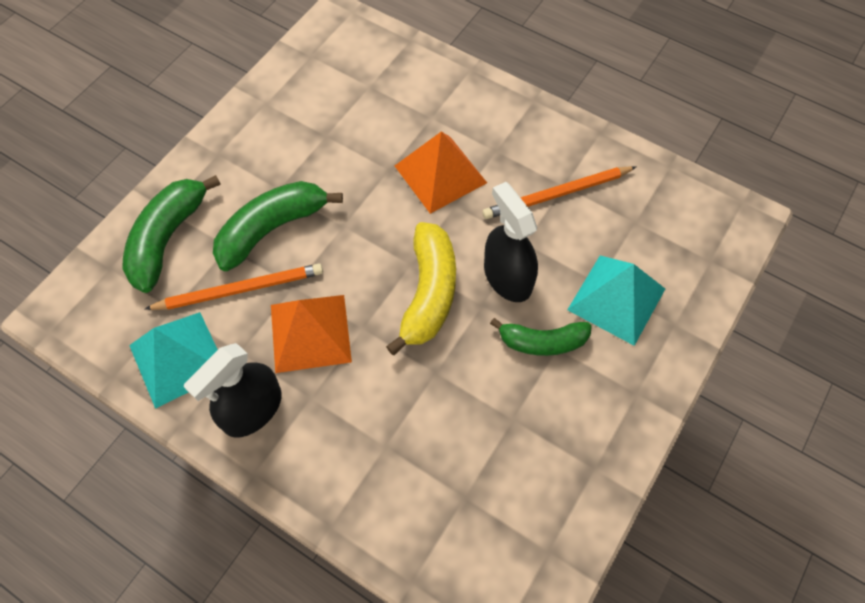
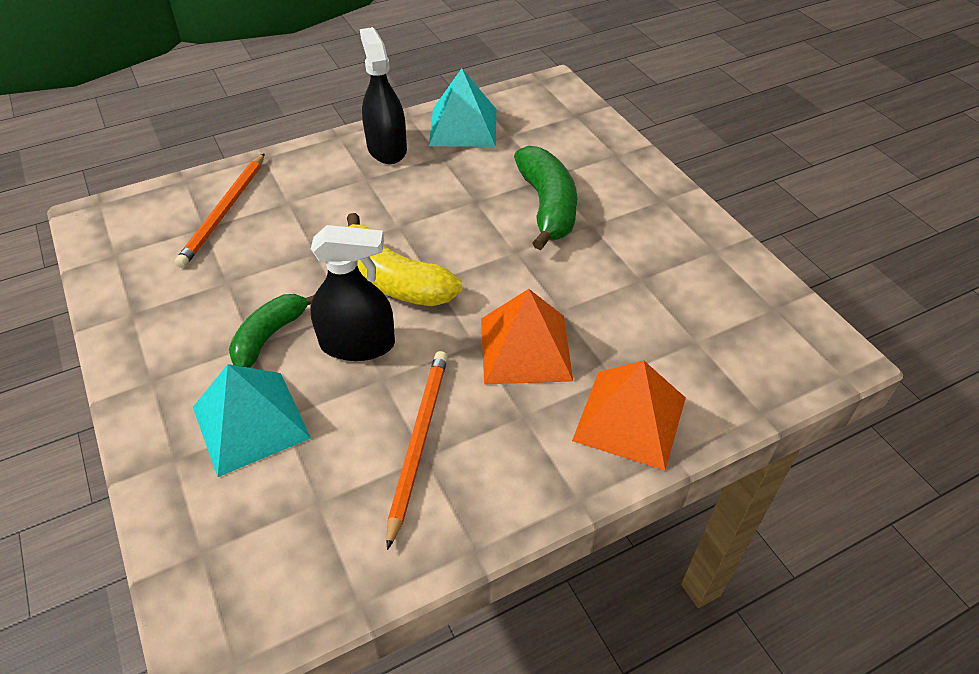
camera: 120 degrees right, 15 degrees down
green banana [122,175,221,293] -> none
orange pencil [145,264,323,310] -> orange pencil moved to [175,153,265,268]
orange pyramid [271,295,352,373] -> orange pyramid moved to [572,360,686,470]

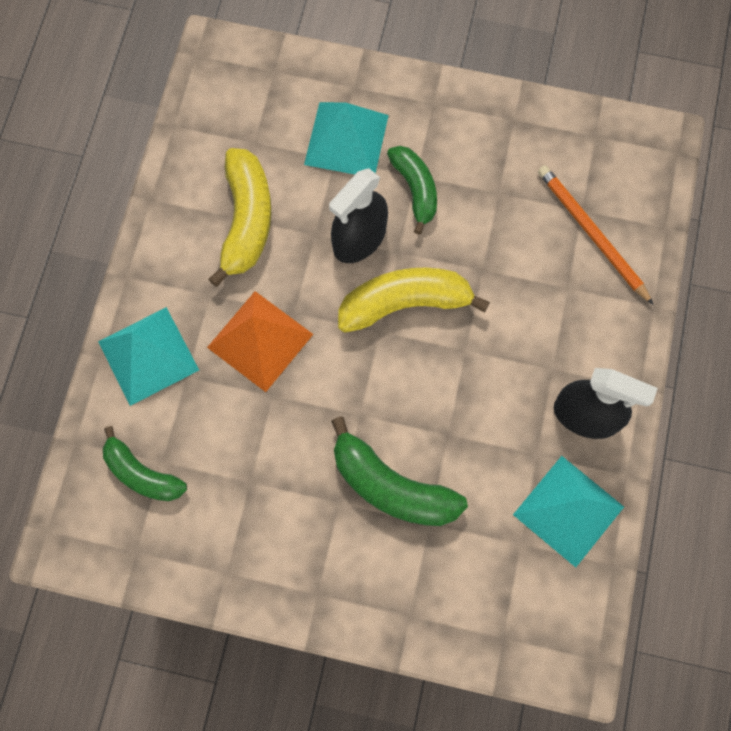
camera: 130 degrees right, 25 degrees up
orange pencil [386,351,448,550] -> yellow banana [208,148,271,287]
orange pyramid [572,360,686,470] -> turquoise pyramid [98,307,199,406]
none -> green banana [103,426,187,501]

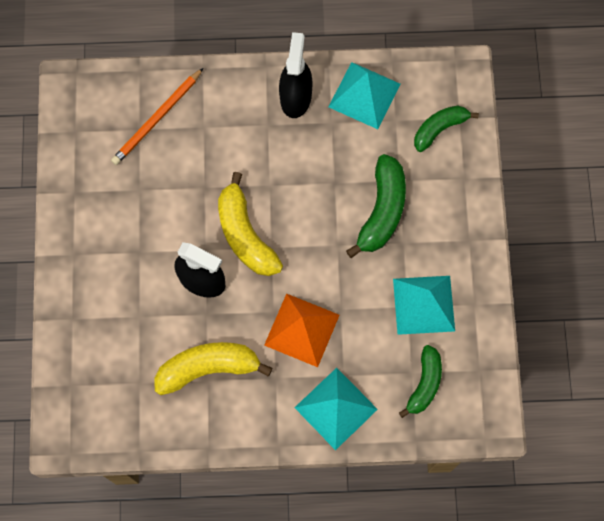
camera: 105 degrees left, 0 degrees up
turquoise pyramid [304,102,389,174] -> turquoise pyramid moved to [393,276,455,335]
green banana [387,146,437,235] -> green banana moved to [414,106,479,152]

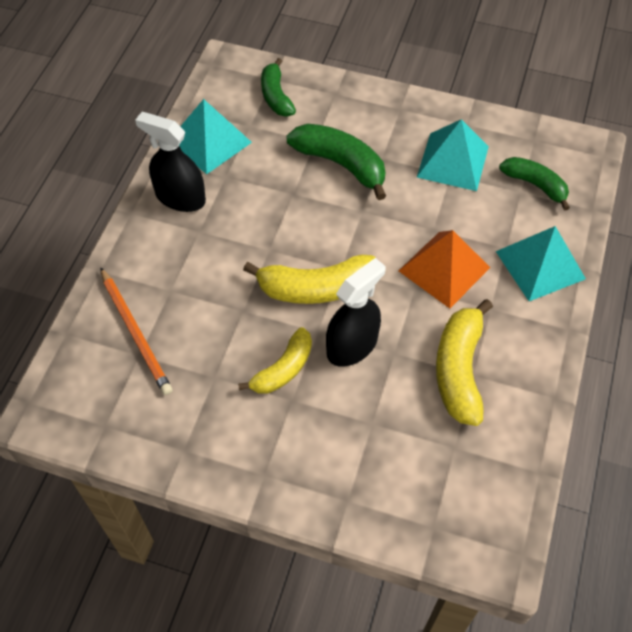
camera: 70 degrees left, 15 degrees down
none -> yellow banana [238,327,312,394]

